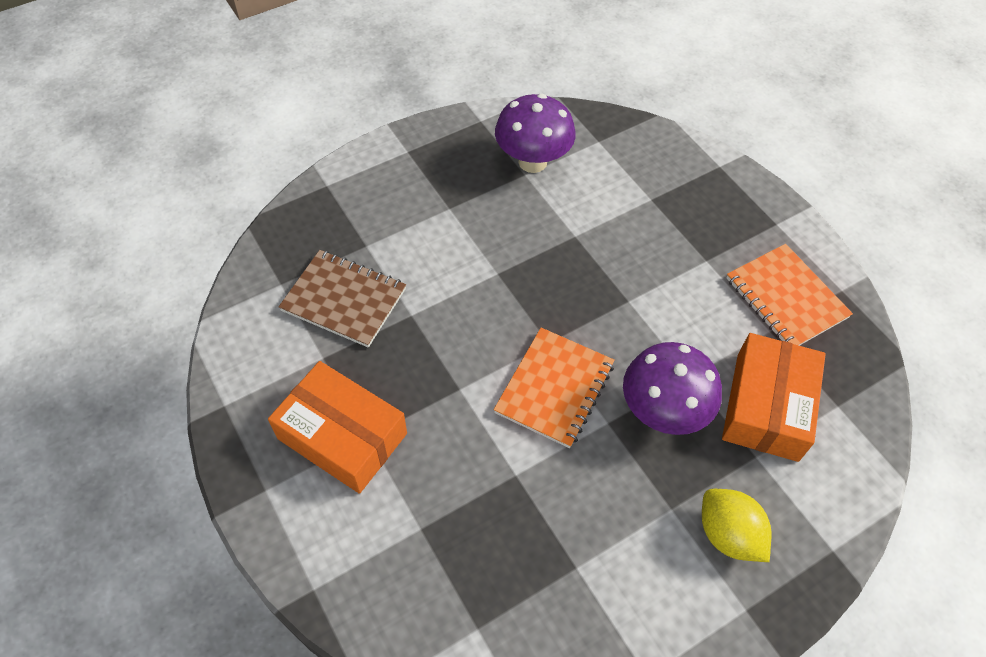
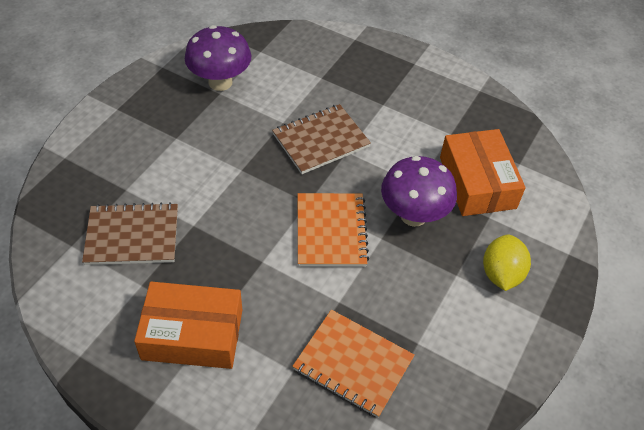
camera: 30 degrees left, 5 degrees down
yellow lemon [702,489,771,562] -> yellow lemon turned 75 degrees clockwise [483,235,531,291]
orange notebook [726,244,853,346] -> orange notebook moved to [292,310,415,418]
none -> brown notebook [272,104,371,174]

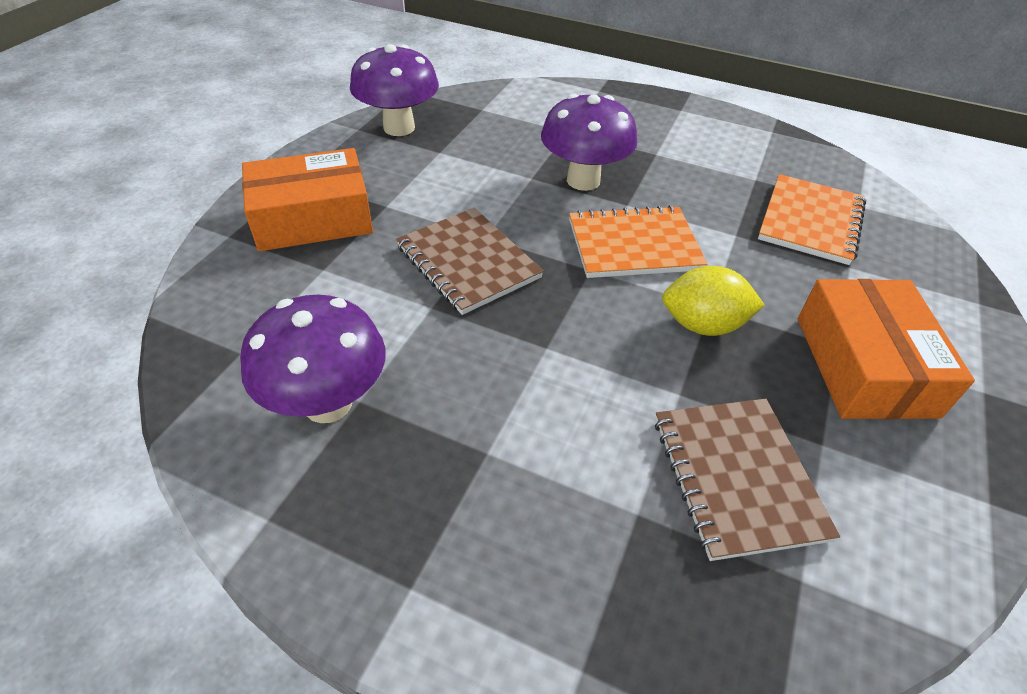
camera: 95 degrees left, 5 degrees down
orange box [440,129,526,216] -> orange box moved to [242,148,373,251]
yellow lemon [483,235,531,291] -> yellow lemon moved to [662,266,764,336]
none -> purple mushroom [350,44,439,136]

